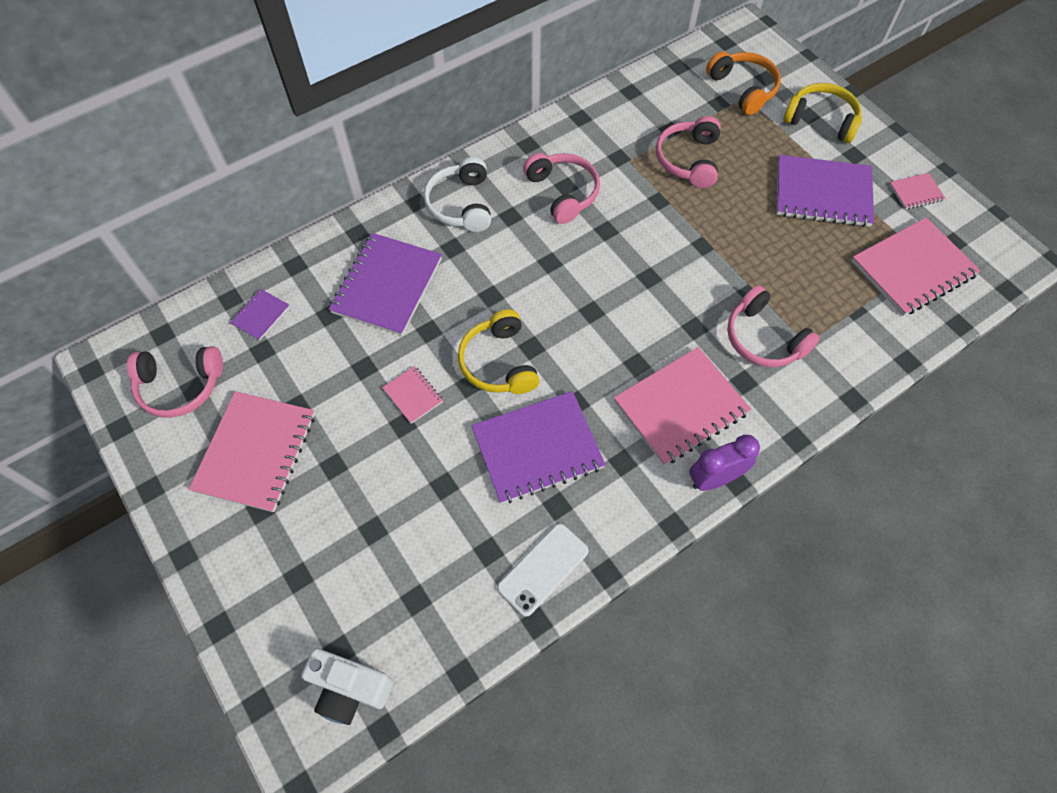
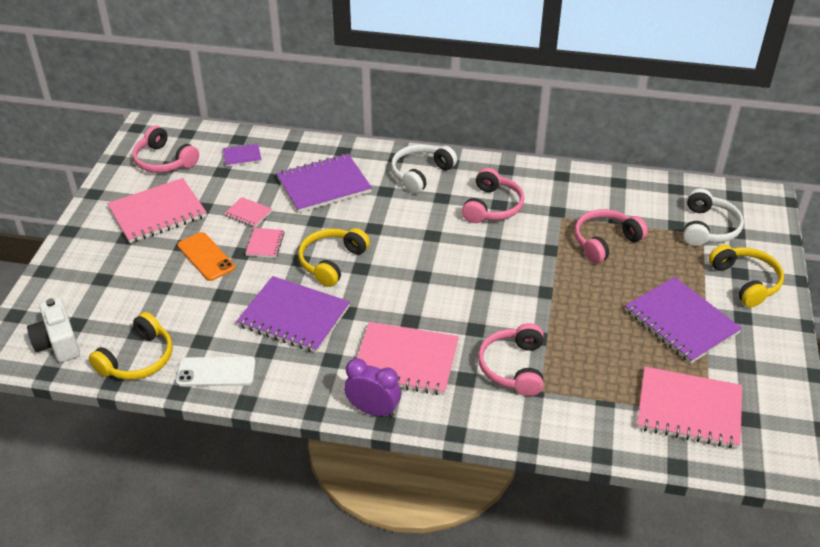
camera: 45 degrees right, 20 degrees down
orange headphones [706,52,781,115] -> white headphones [683,188,744,246]
pink notebook [889,173,946,209] -> pink notebook moved to [224,197,272,227]
none -> yellow headphones [89,312,173,380]
none -> orange phone [177,232,235,281]

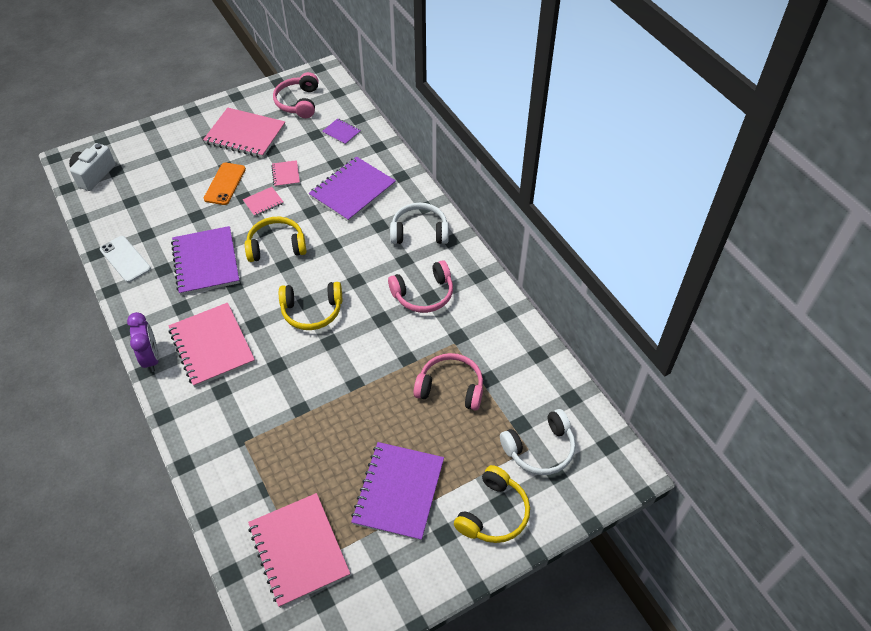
camera: 50 degrees right, 10 degrees up
yellow headphones [89,312,173,380] -> yellow headphones moved to [279,282,342,330]
purple notebook [276,154,372,213] -> purple notebook turned 75 degrees counterclockwise [309,156,396,222]
pink headphones [478,323,543,396] -> none

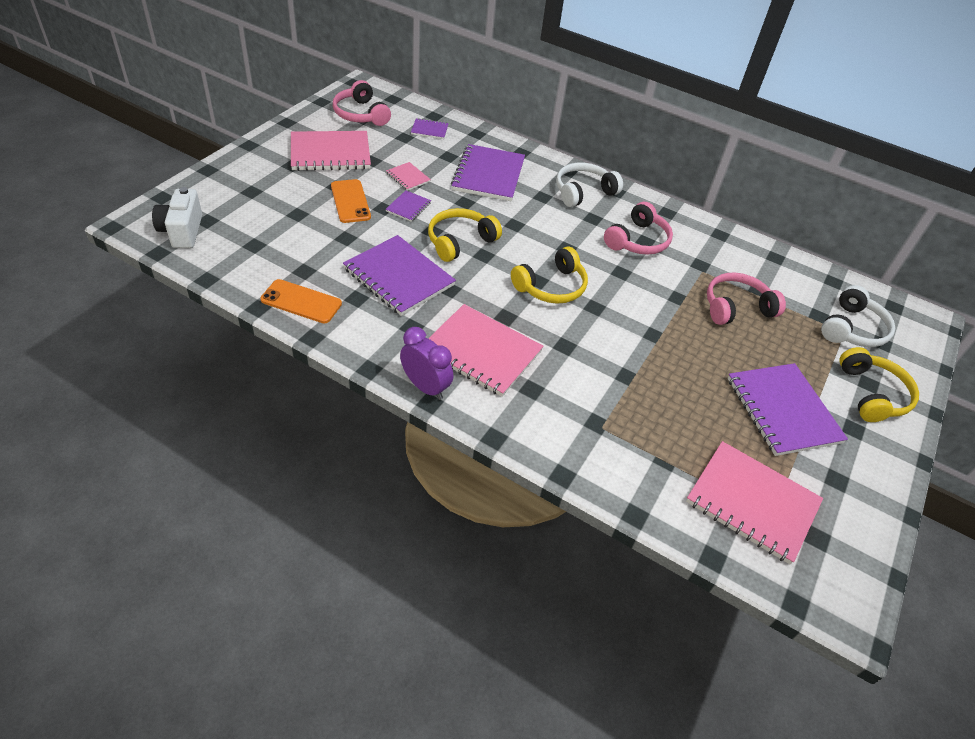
camera: 35 degrees left, 5 degrees down
white phone [100,236,151,282] -> orange phone [260,279,342,323]
pink notebook [243,187,284,217] -> purple notebook [386,190,431,222]

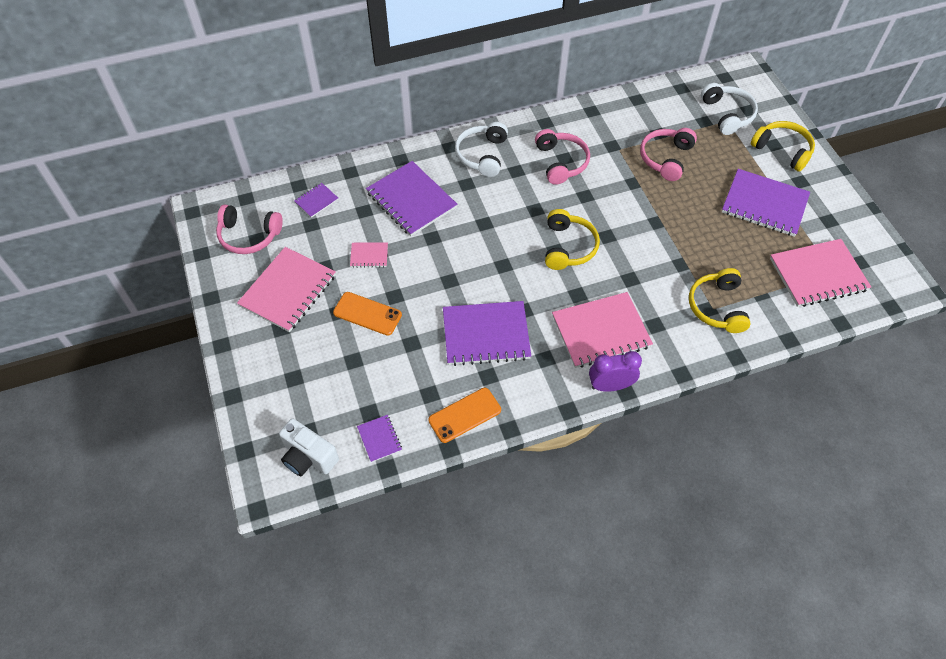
camera: 45 degrees left, 10 degrees up
purple notebook [386,190,431,222] -> purple notebook moved to [357,415,402,462]
yellow headphones [428,208,502,262] -> yellow headphones moved to [689,268,751,333]

